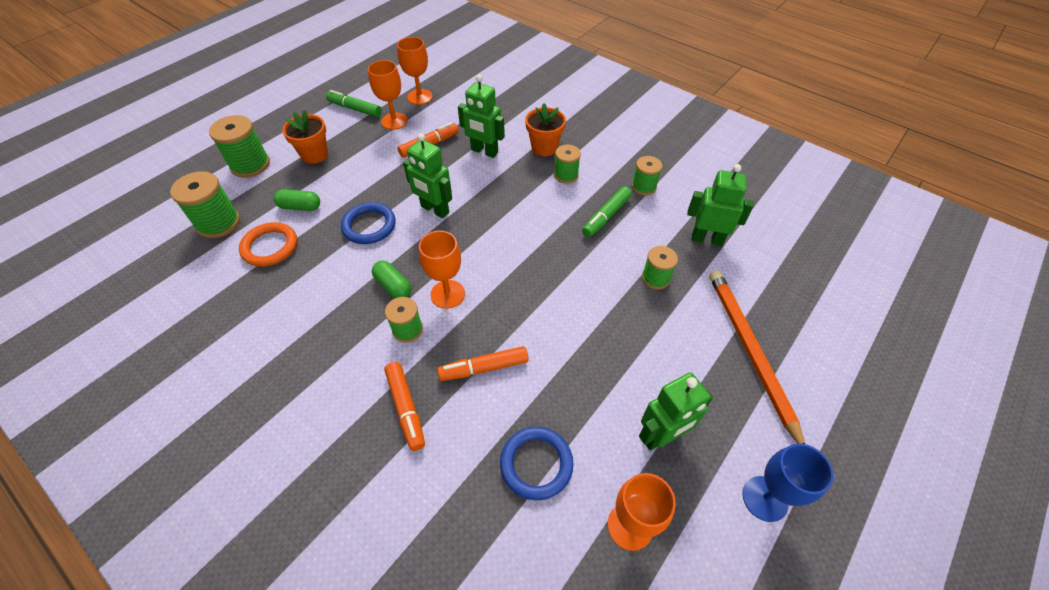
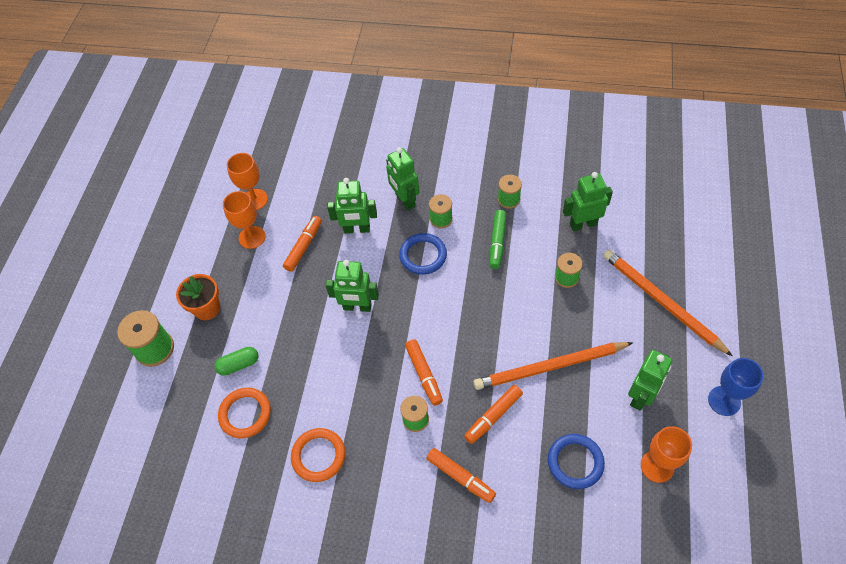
camera: 25 degrees left, 5 degrees up
green spool [170,171,240,238] -> none
green marker [326,90,382,117] -> none
blue ring [341,202,396,244] -> blue ring moved to [399,233,447,275]
green capsule [372,261,411,298] -> none
orange goblet [419,231,465,309] -> orange marker [405,339,443,406]
orange flower pot [525,103,566,156] -> green robot [386,147,419,210]
none -> orange ring [291,428,345,482]
none -> orange pencil [473,342,633,390]

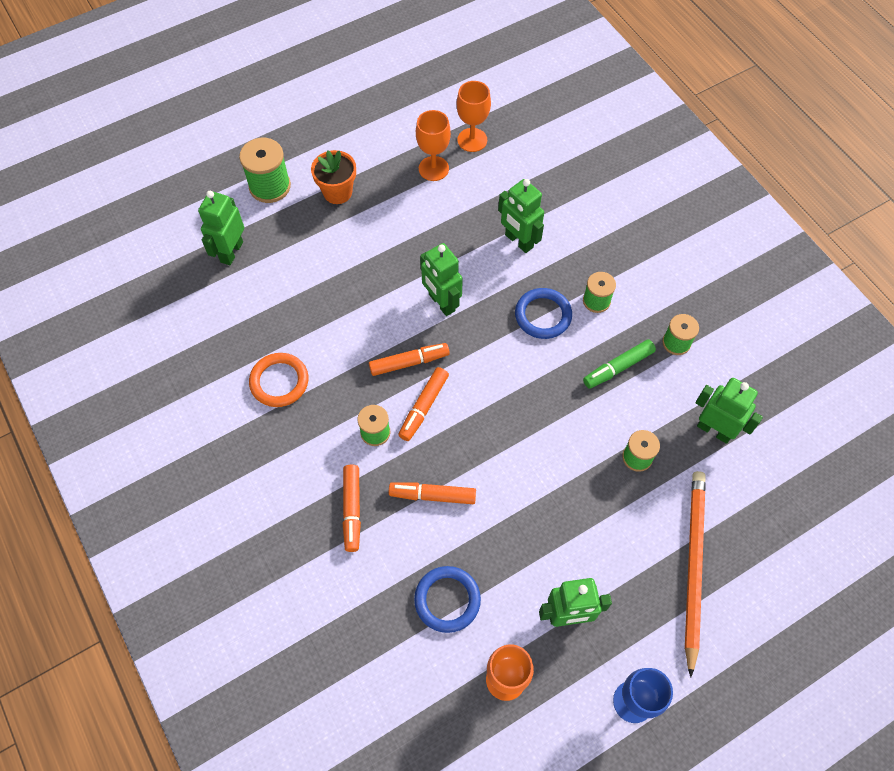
camera: 45 degrees right, 5 degrees up
green capsule [215,347,259,376] -> none
orange ring [218,388,271,438] -> none
orange marker [283,216,322,272] -> orange marker moved to [369,343,450,376]
green robot [386,147,419,210] -> green robot moved to [198,191,244,265]
orange pencil [473,342,633,390] -> none

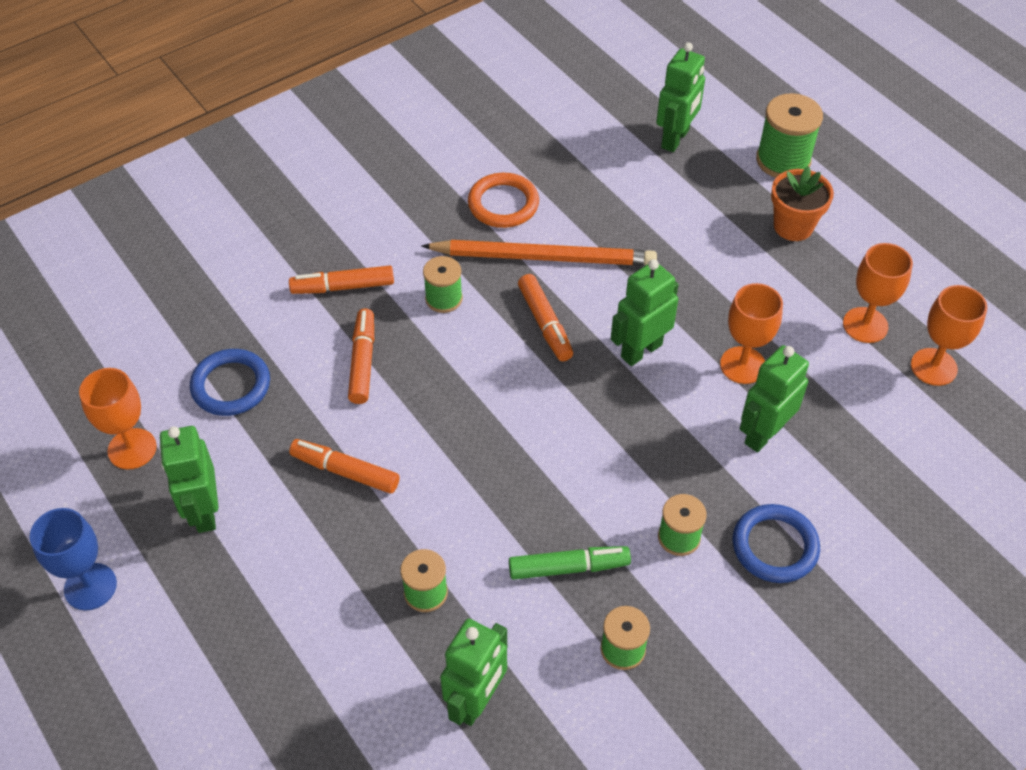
camera: 85 degrees right, 10 degrees down
green robot [198,191,244,265] -> green robot turned 105 degrees clockwise [656,42,705,152]
orange marker [398,367,449,441] -> orange marker moved to [289,439,399,493]
blue ring [515,288,572,339] -> blue ring moved to [733,504,820,583]
green marker [583,340,656,389] -> green marker turned 120 degrees clockwise [509,546,631,580]
orange pencil [685,471,706,678] -> orange pencil moved to [421,240,657,266]
none -> orange goblet [720,283,783,384]

